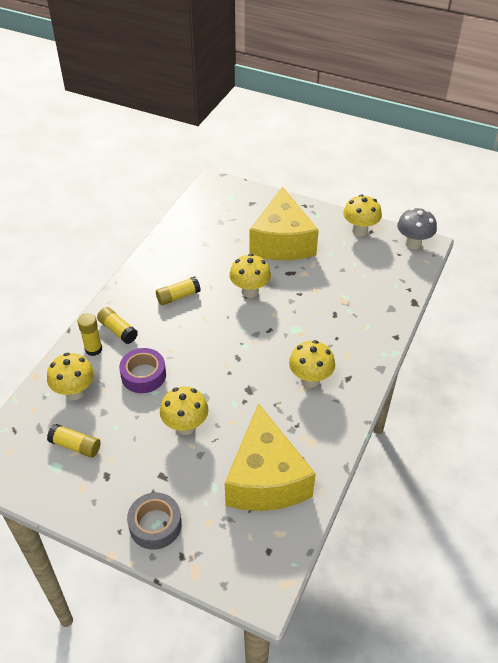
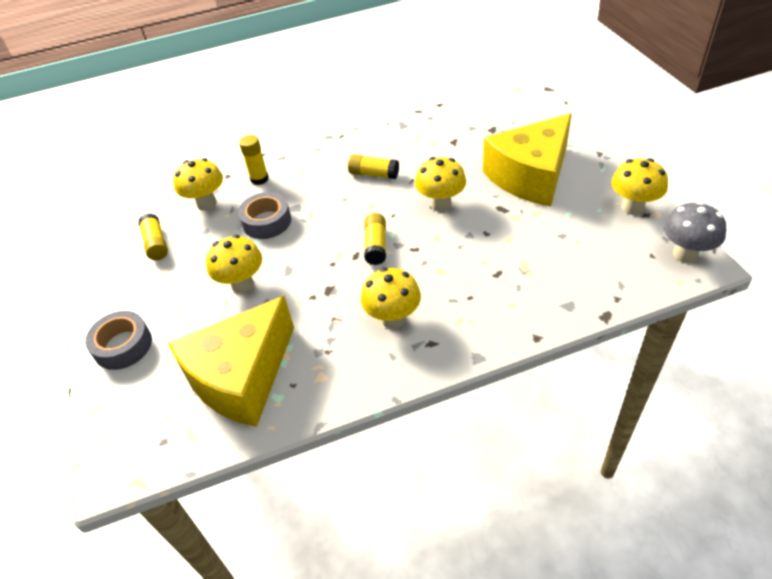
camera: 50 degrees right, 0 degrees up
yellow glue stick [97,307,138,344] -> yellow glue stick moved to [364,213,386,265]
purple tape [119,348,166,393] -> grey tape [238,192,291,239]

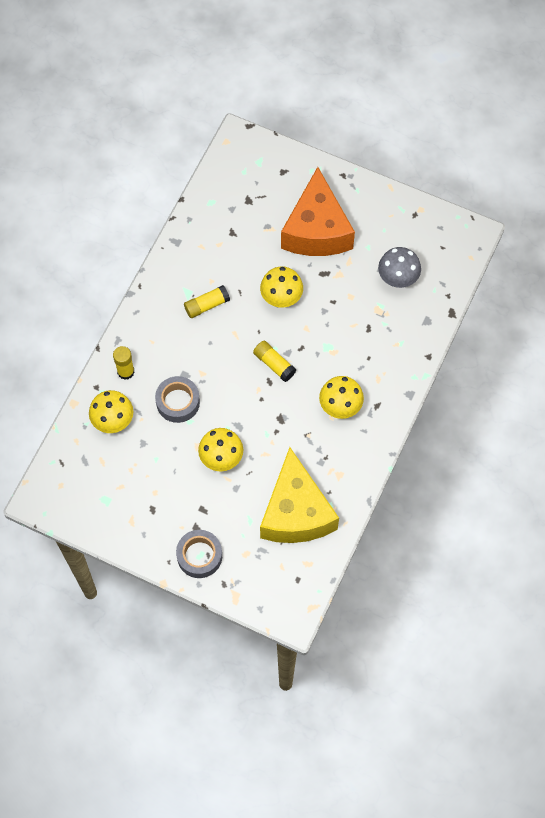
camera: 50 degrees left, 20 degrees up
yellow glue stick [138,214,168,260] -> none
yellow cheese [483,113,572,206] -> orange cheese [281,167,355,256]
yellow mushroom [611,158,668,215] -> none
grey mushroom [664,201,726,263] -> grey mushroom moved to [378,247,421,288]

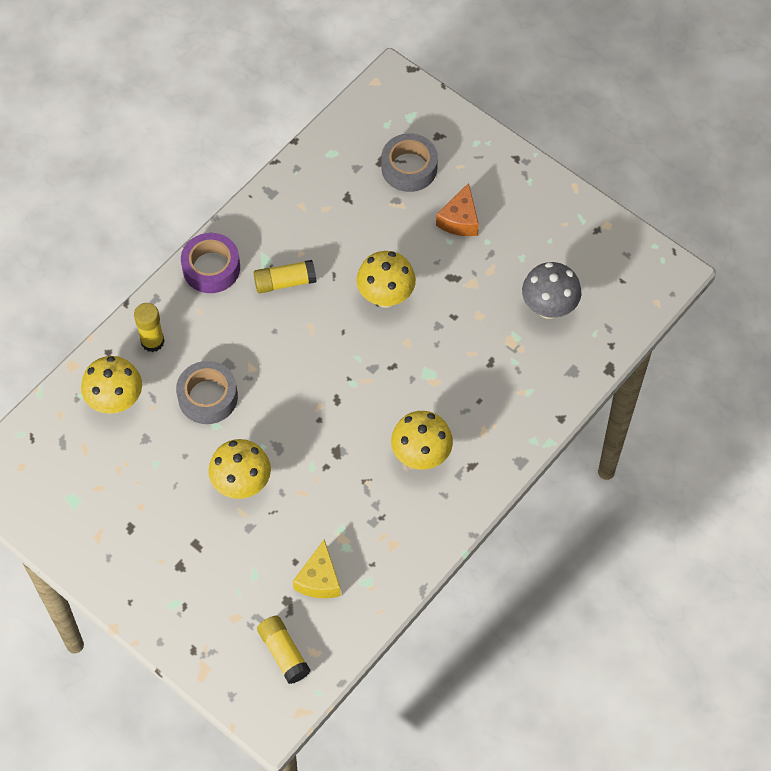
camera: 15 degrees right, 5 degrees down
grey tape [176,530,222,578] -> grey tape moved to [381,133,438,192]
yellow glue stick [253,341,296,382] -> yellow glue stick moved to [257,616,310,684]
yellow cheese [260,447,339,543] -> yellow cheese [293,539,341,598], size x0.44
orange cheese [281,167,355,256] -> orange cheese [436,183,479,236], size x0.44
none -> purple tape [181,233,240,293]

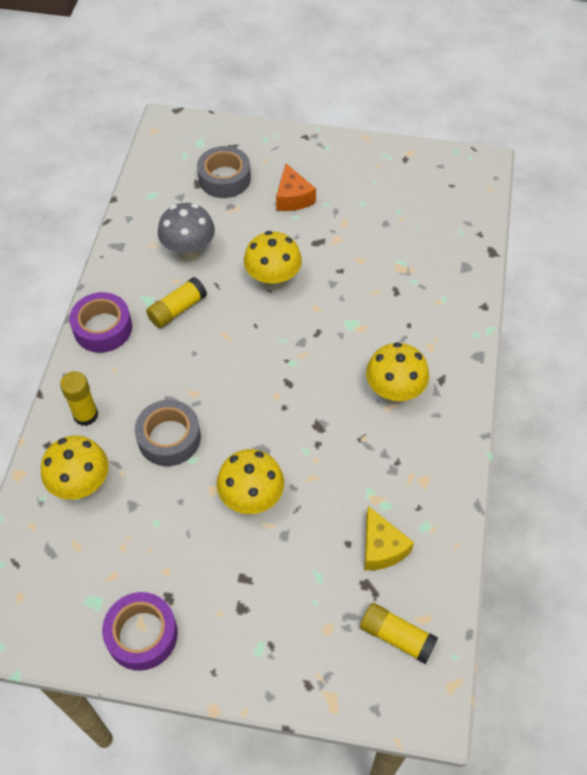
camera: 30 degrees left, 5 degrees down
grey mushroom [522,262,581,319] -> grey mushroom moved to [158,203,215,262]
none -> purple tape [102,592,178,671]

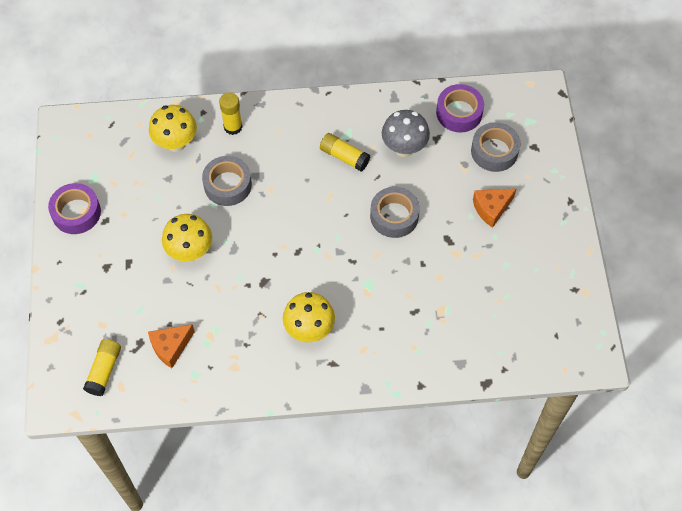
camera: 75 degrees right, 5 degrees up
purple tape [69,292,132,353] -> purple tape moved to [436,84,484,132]
yellow mushroom [244,231,302,291] -> grey tape [370,187,420,238]
yellow cheese [364,506,414,570] -> orange cheese [148,324,195,368]

